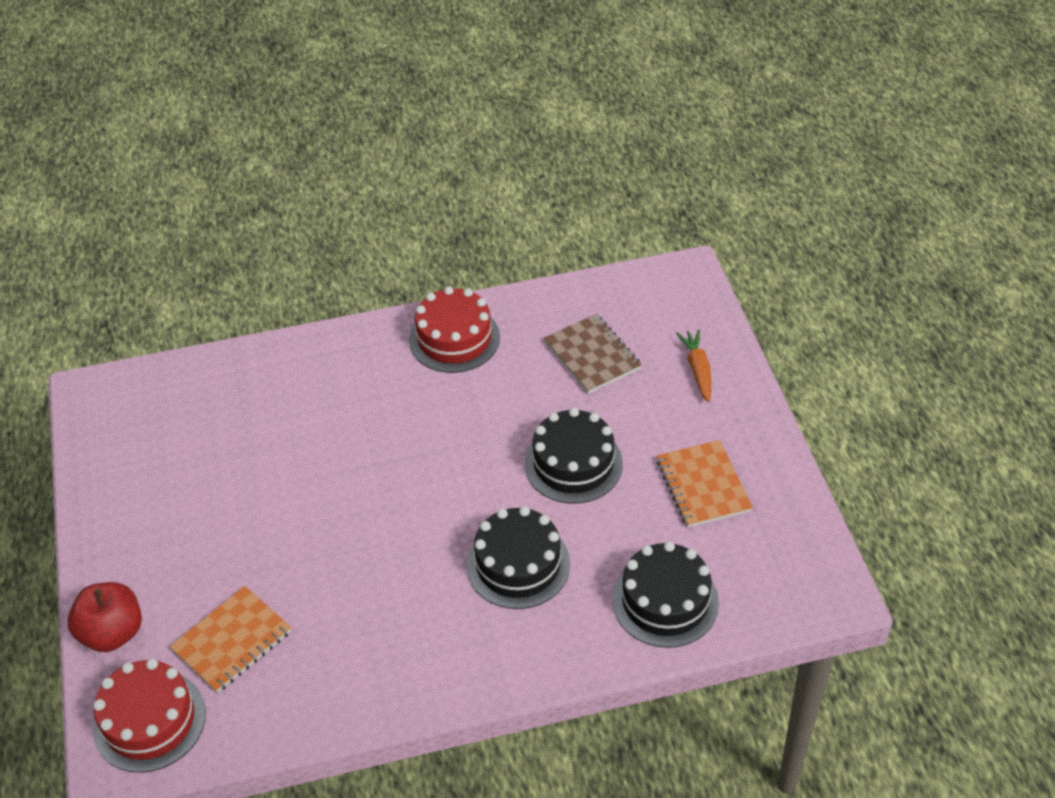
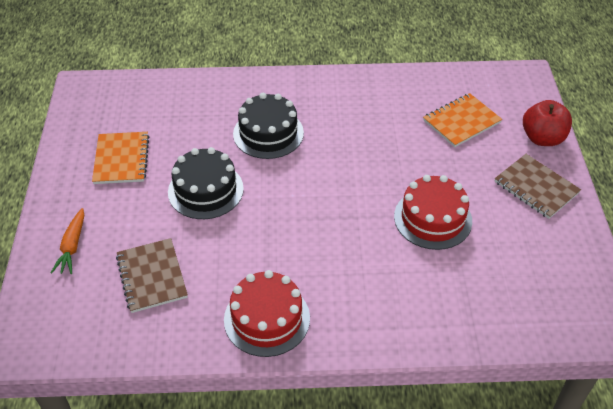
camera: 170 degrees left, 0 degrees up
red cake [93,659,206,773] -> red cake moved to [394,175,472,250]
black cake [612,541,719,648] -> none
none -> brown notebook [495,154,581,219]

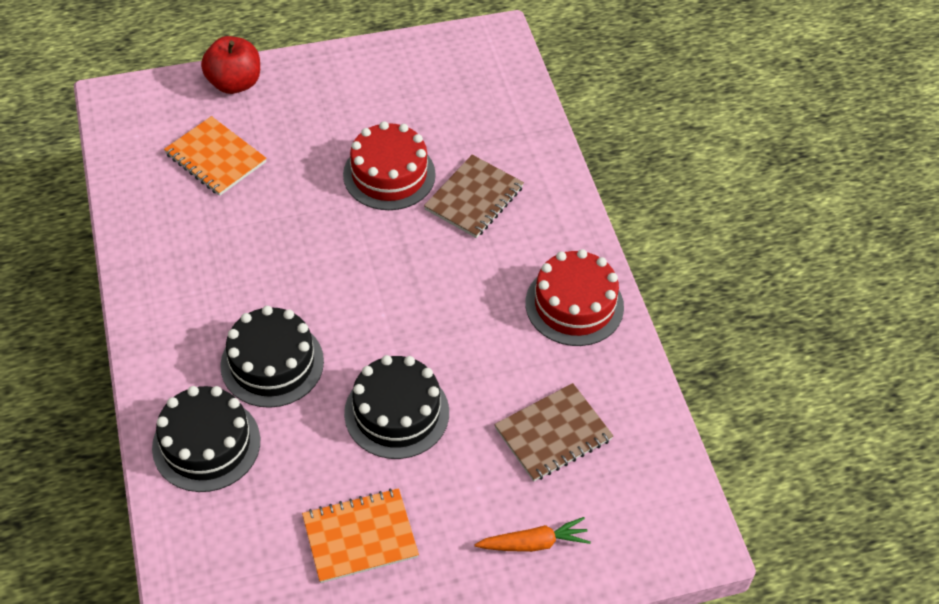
camera: 105 degrees left, 5 degrees up
brown notebook [495,154,581,219] -> brown notebook moved to [424,155,524,238]
none -> black cake [152,386,260,492]

